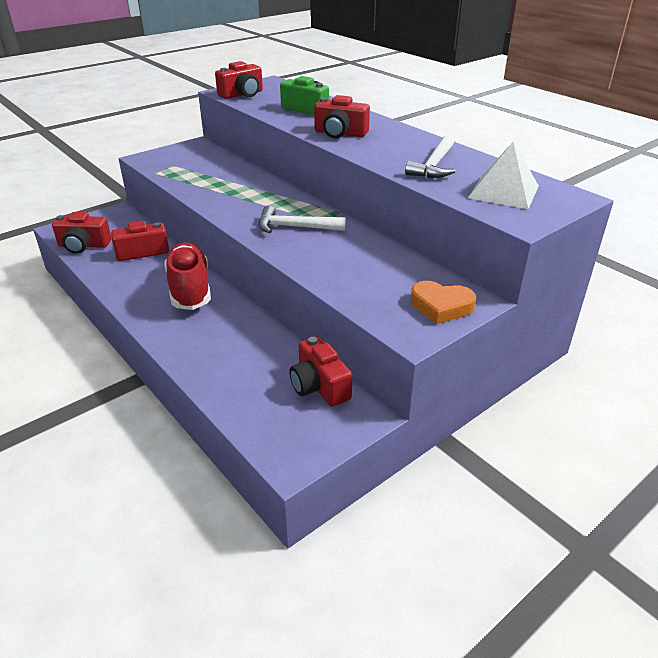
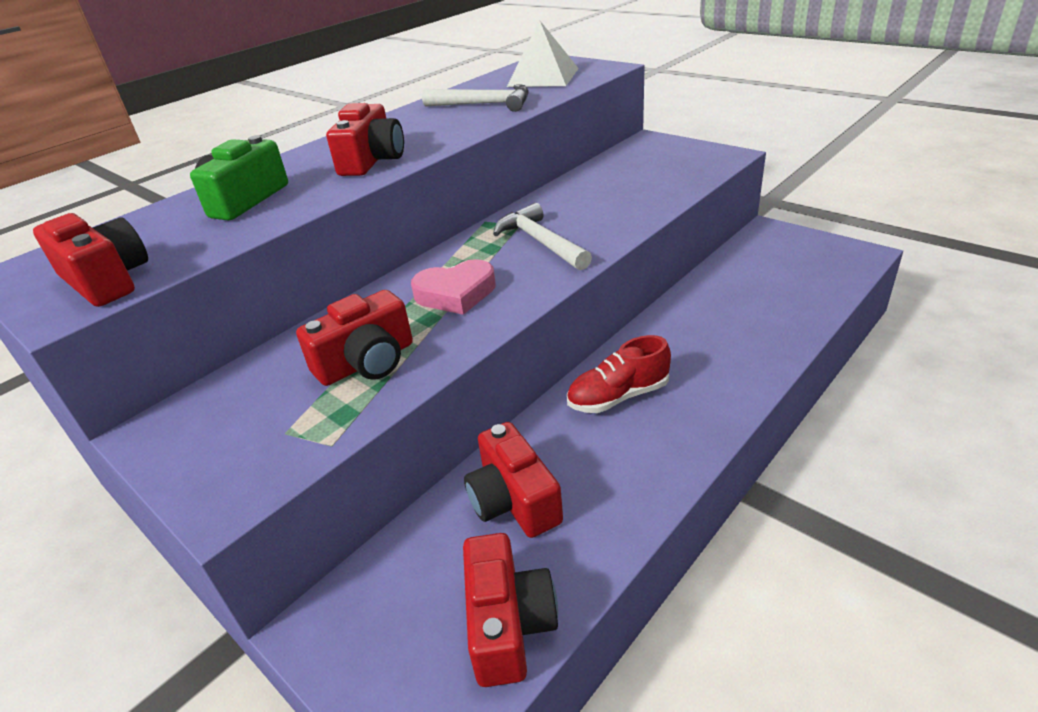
camera: 95 degrees left, 0 degrees up
red shoe [165,242,211,310] -> red shoe [567,335,671,413], size x0.65
white hammer [259,206,346,233] -> white hammer turned 150 degrees clockwise [493,203,592,270]
red camera [289,336,352,407] -> red camera moved to [296,290,413,386]
orange heart [411,281,476,324] -> none
none -> pink heart [411,259,496,315]

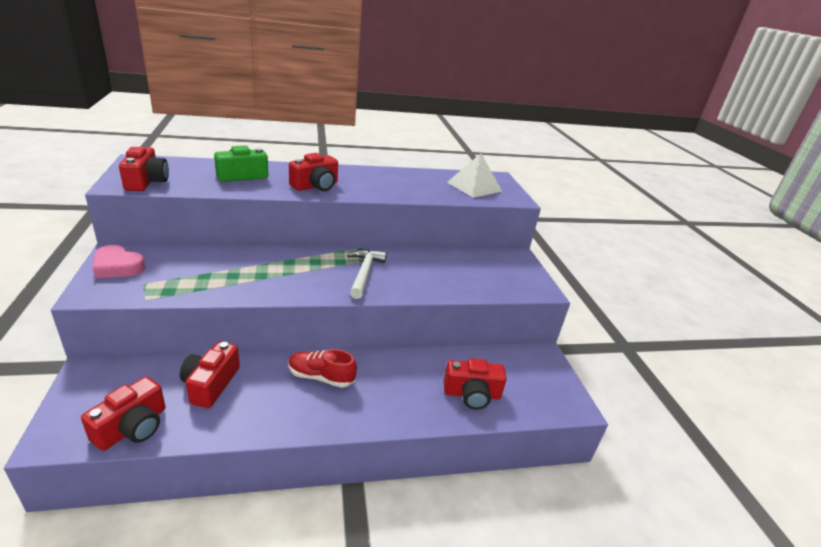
camera: 30 degrees right, 5 degrees down
red camera [296,290,413,386] -> red camera moved to [444,358,507,409]
pink heart [411,259,496,315] -> pink heart moved to [93,245,145,278]
white hammer [422,84,529,112] -> none

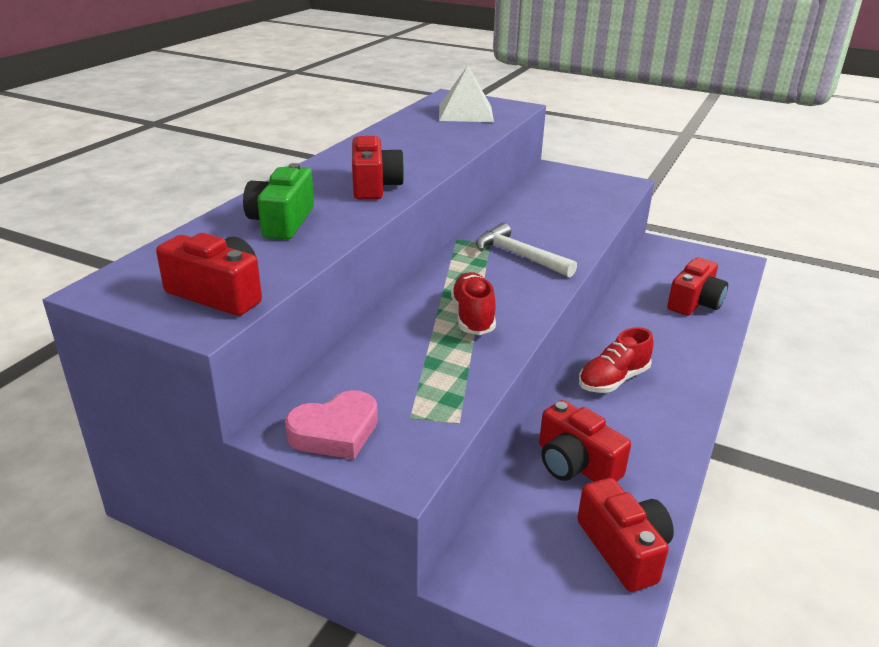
camera: 50 degrees left, 0 degrees up
none -> red shoe [451,272,496,335]

